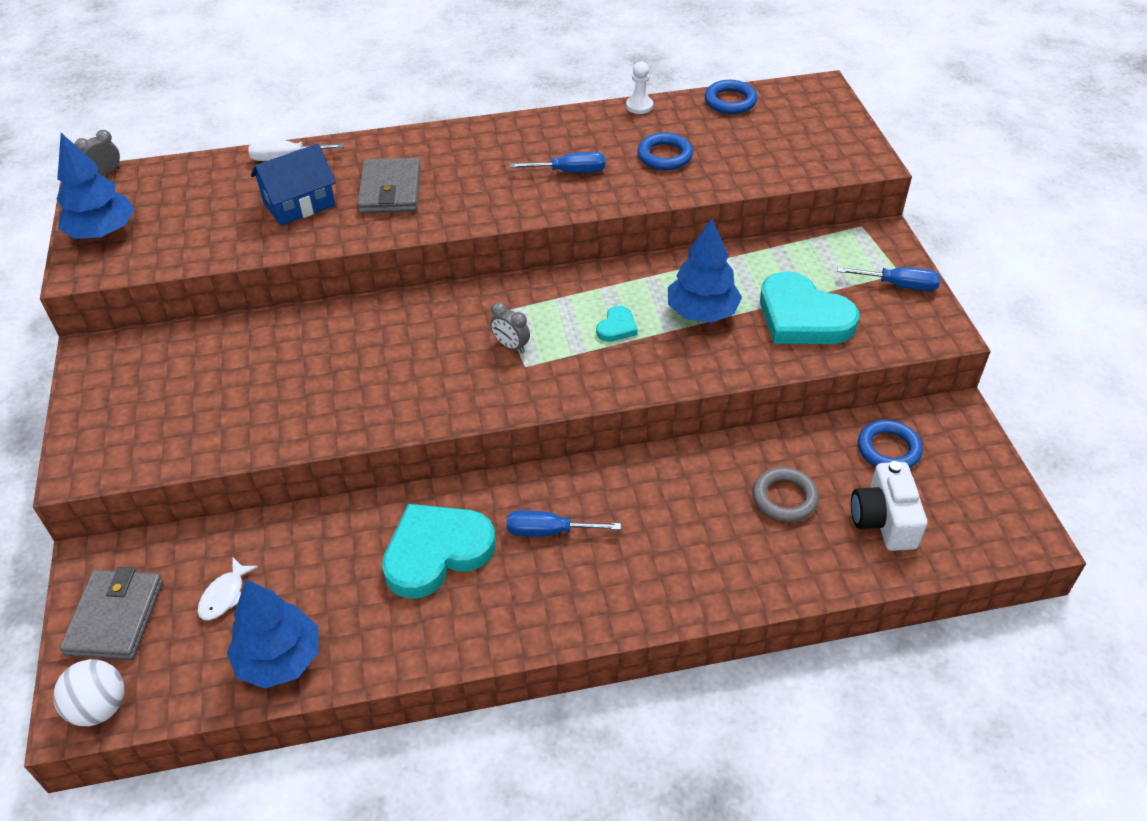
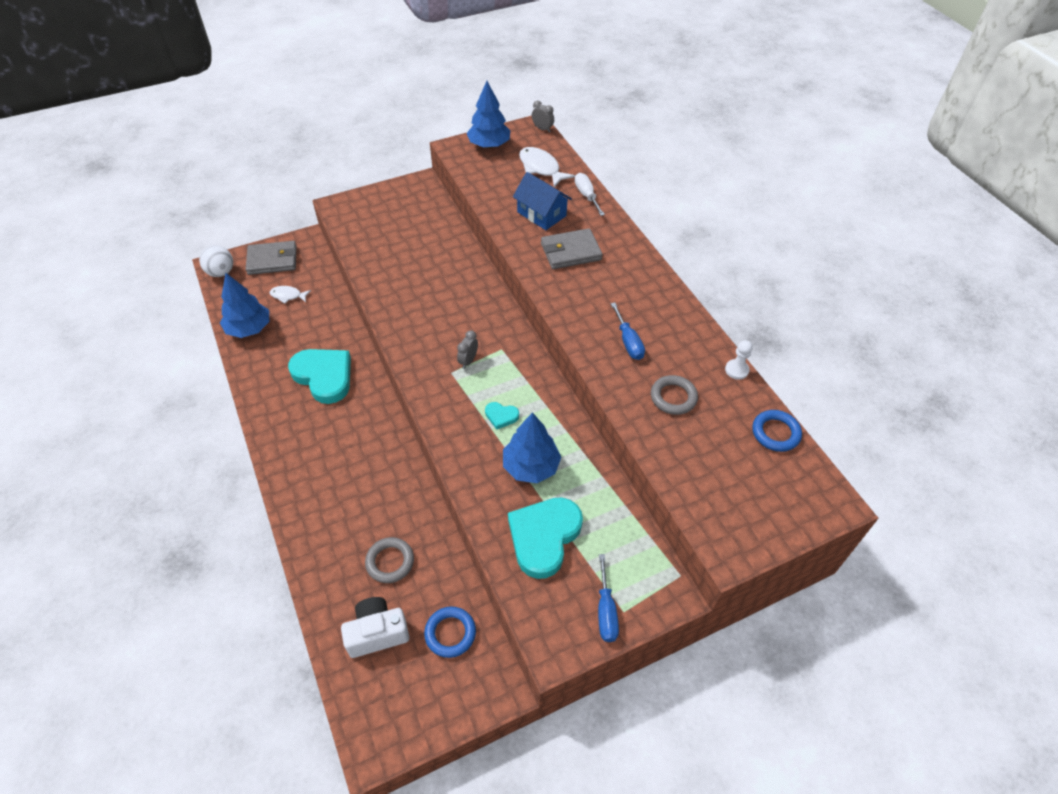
camera: 75 degrees right, 5 degrees up
blue screwdriver [507,510,621,537] -> none
blue ring [637,132,693,170] -> grey ring [651,375,698,415]
none -> white fish [519,147,575,187]

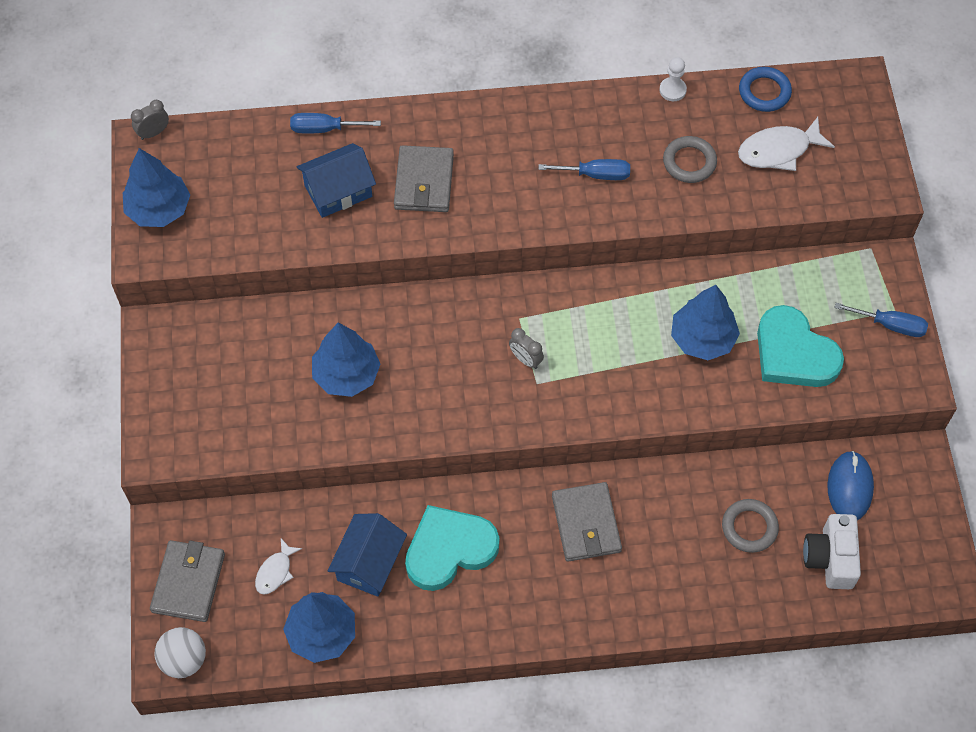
camera: 70 degrees left, 10 degrees up
blue ring [424,607,476,658] -> blue mouse [827,451,874,520]
turquoise heart [485,402,519,430] -> none
white fish [519,147,575,187] -> white fish moved to [738,117,835,171]
white screwdriver [575,173,605,216] -> blue screwdriver [290,113,381,134]
none -> blue tree [312,323,380,397]
none -> blue house [328,513,407,597]
none -> grey wallet [552,482,622,562]

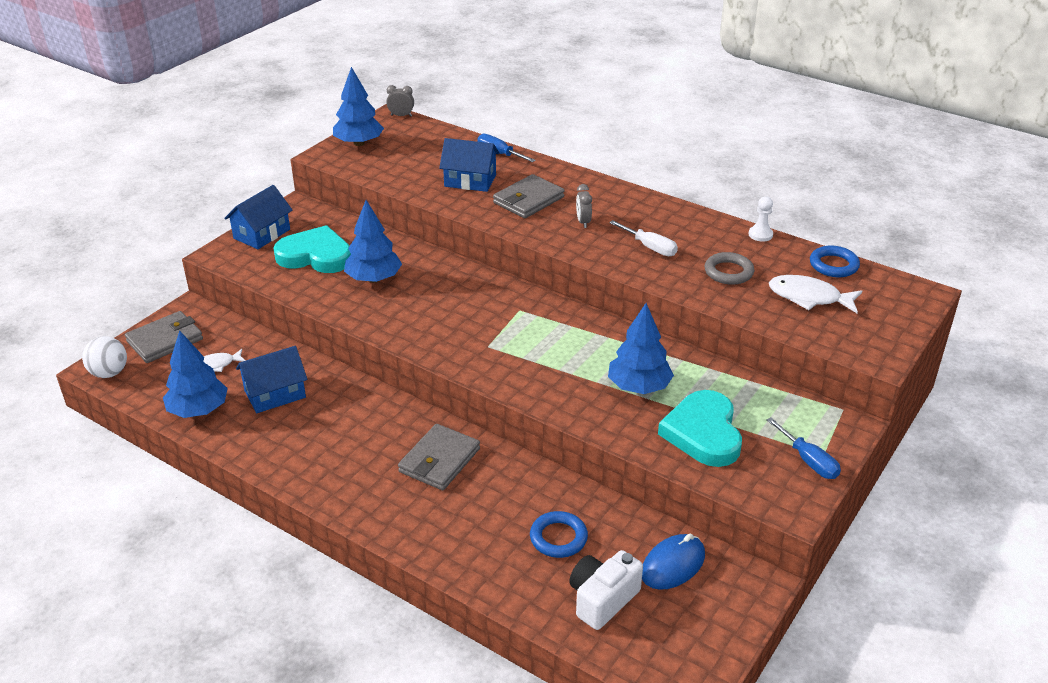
camera: 40 degrees right, 25 degrees down
turquoise heart [405,505,499,591] -> turquoise heart moved to [273,225,351,273]
grey clock [509,328,544,369] -> grey clock moved to [576,184,592,228]
blue screwdriver [538,159,630,180] -> white screwdriver [609,220,678,256]
grey ring [722,499,779,553] -> blue ring [530,511,588,558]
none -> blue house [224,185,293,249]

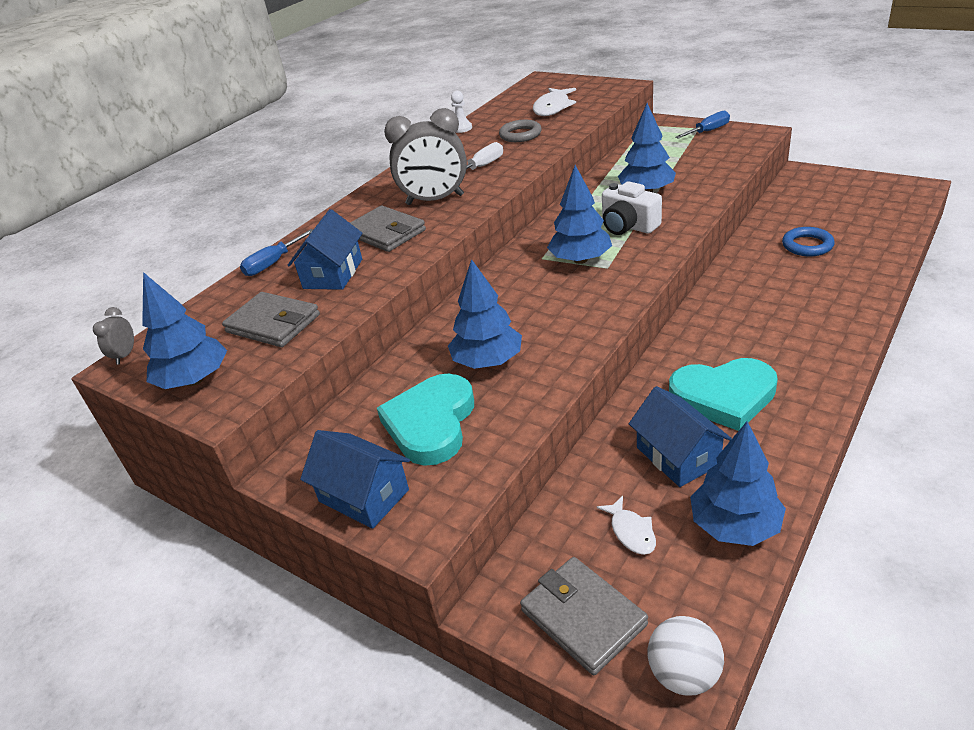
camera: 85 degrees left, 0 degrees up
grey wallet [398,424,480,490] -> grey wallet moved to [222,292,320,347]
white camera [569,550,643,630] -> white camera moved to [602,181,662,235]
grey clock [576,184,592,228] -> grey clock [384,108,467,205], size x2.25
blue mouse [642,534,705,590] -> none
turquoise heart [658,390,742,467] -> turquoise heart moved to [669,358,778,431]
blue ring [810,246,860,277] -> none
none -> blue tree [547,165,612,264]

